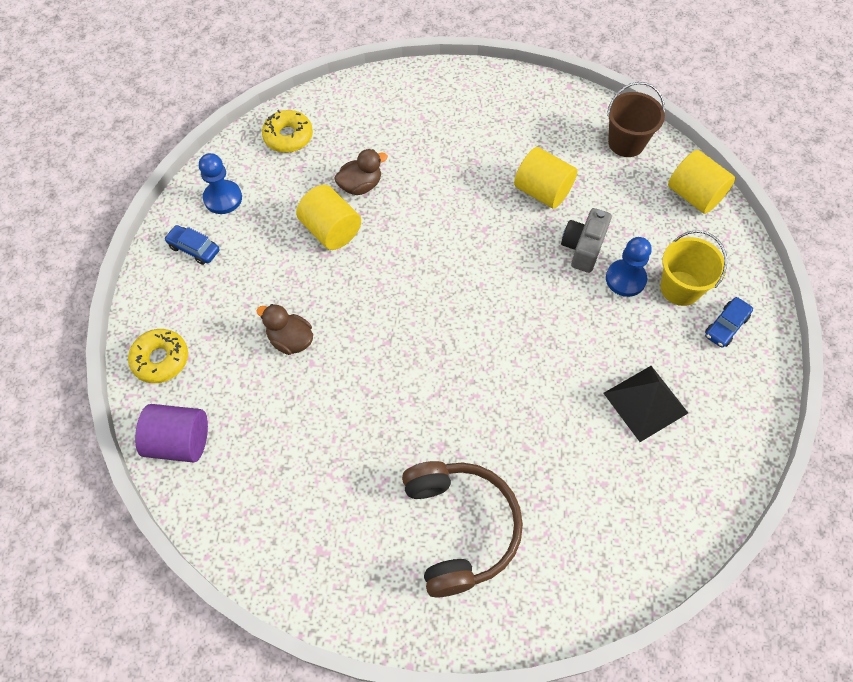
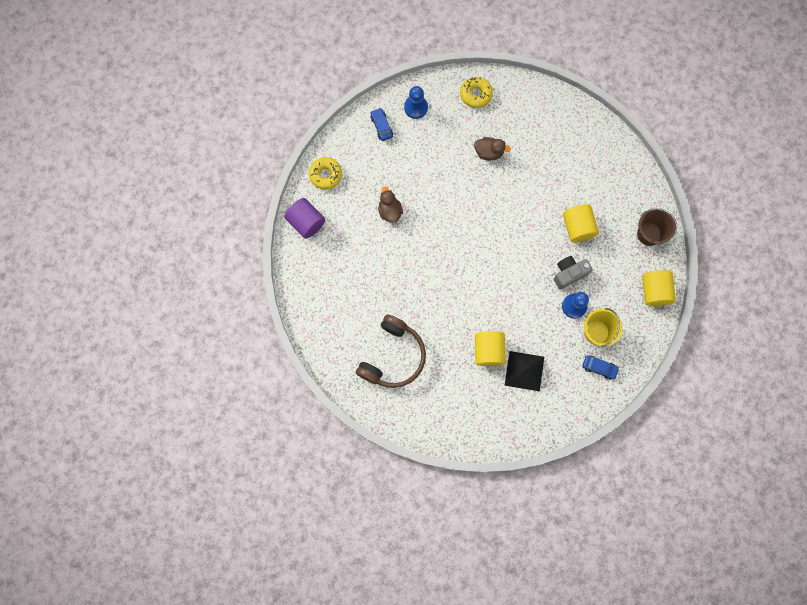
camera: 40 degrees right, 15 degrees up
yellow cylinder [296,185,361,250] -> yellow cylinder moved to [475,331,506,366]
blue car [705,297,753,348] -> blue car turned 150 degrees counterclockwise [582,355,620,380]

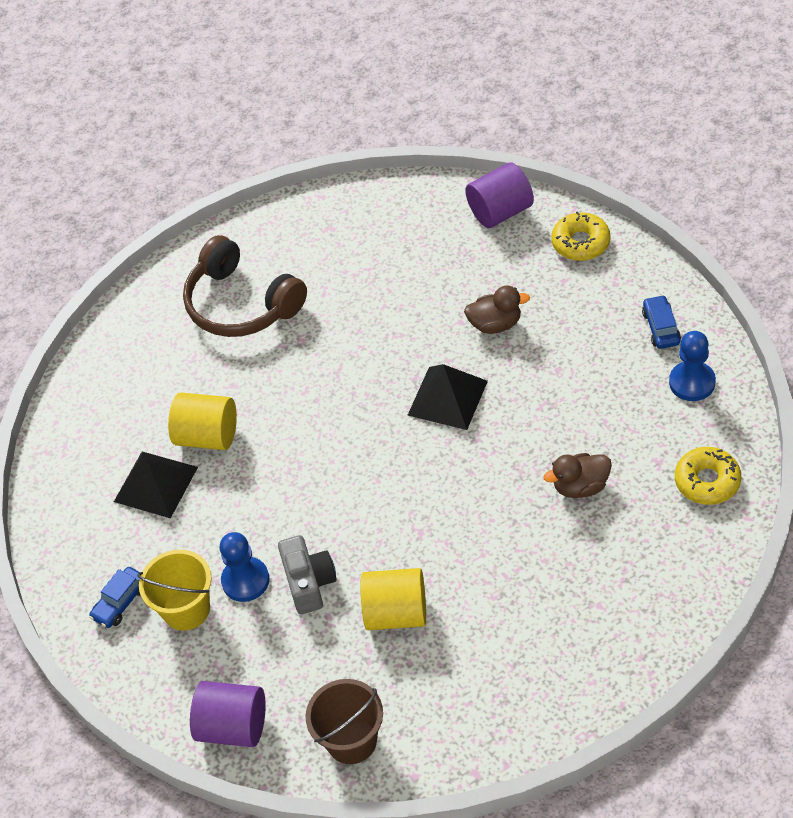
camera: 110 degrees right, 25 degrees down
blue car [371,108,393,141] -> blue car turned 90 degrees counterclockwise [642,295,681,349]
brown duck [474,137,511,161] -> brown duck turned 45 degrees clockwise [544,453,612,498]
yellow cylinder [642,270,676,306] -> purple cylinder [190,681,266,747]
none -> black pyramid [408,364,488,430]

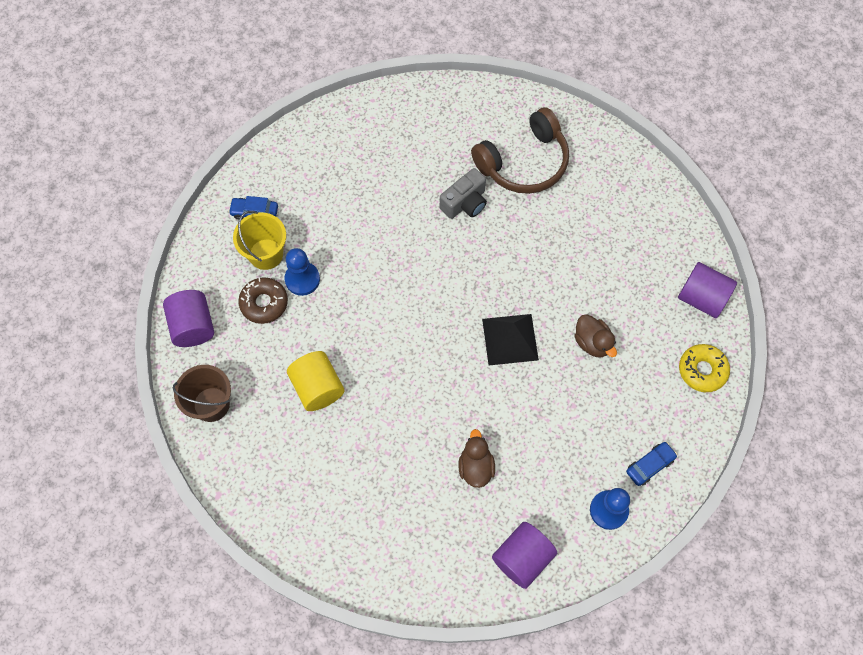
camera: 55 degrees right, 15 degrees up
black pyramid [114,451,198,518] -> none
yellow cylinder [168,393,237,450] -> none
brown headphones [183,235,307,337] -> brown headphones turned 135 degrees counterclockwise [471,107,569,194]
grey camera [278,535,337,614] -> grey camera moved to [440,168,487,219]
brown duck [544,453,612,498] -> brown duck turned 45 degrees clockwise [459,429,495,488]
yellow donut [675,447,741,505] -> purple cylinder [492,522,557,589]
none -> brown donut [238,277,288,324]

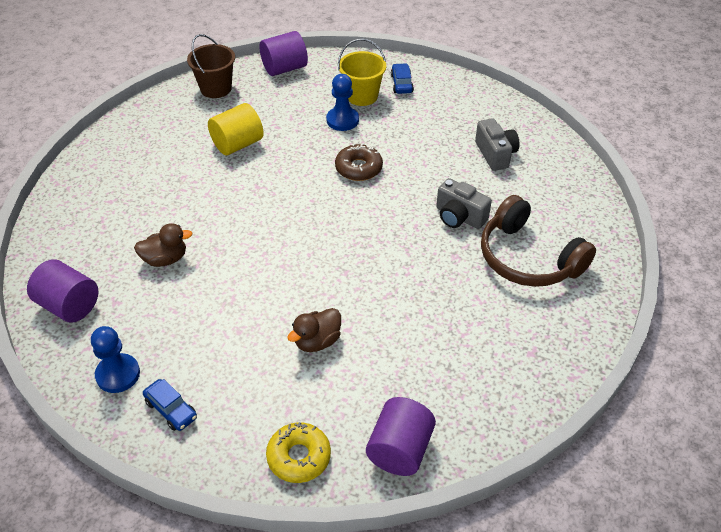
camera: 80 degrees right, 20 degrees down
brown donut [238,277,288,324] -> brown donut moved to [335,143,383,181]
black pyramid [482,314,539,365] -> none
none -> grey camera [475,118,520,171]

